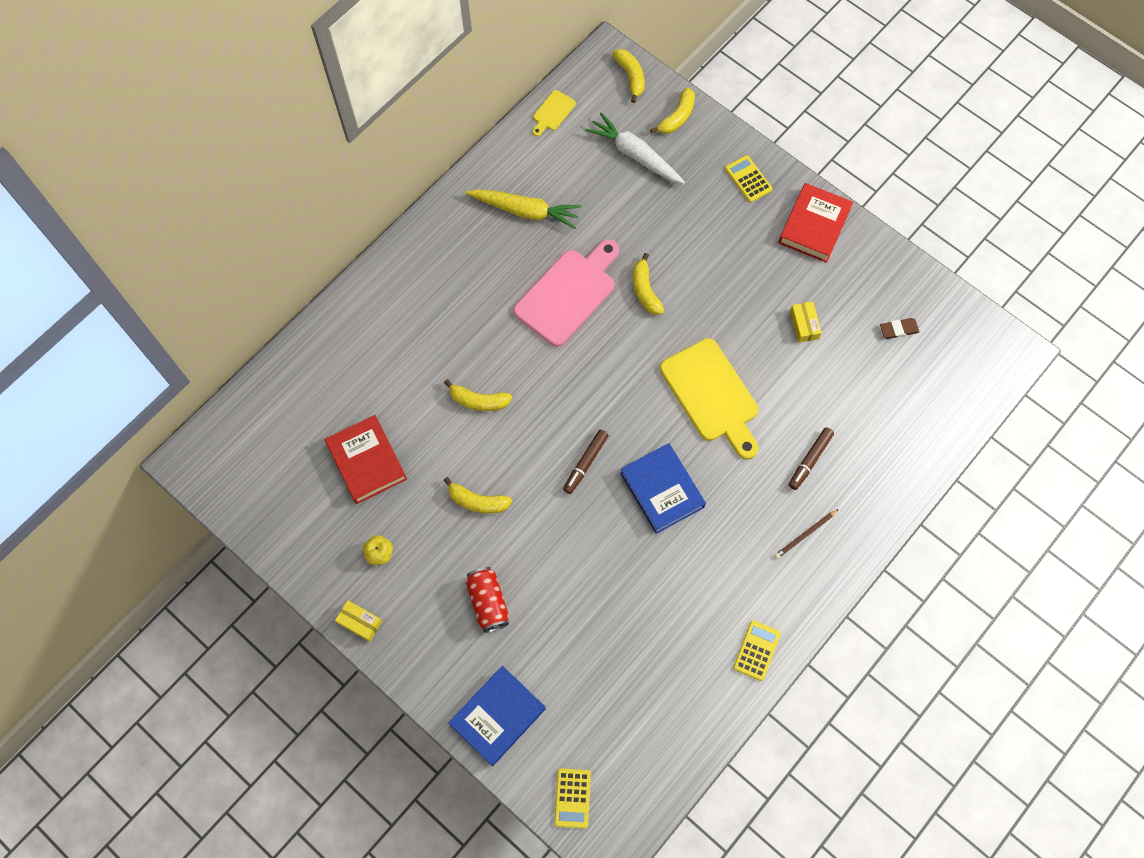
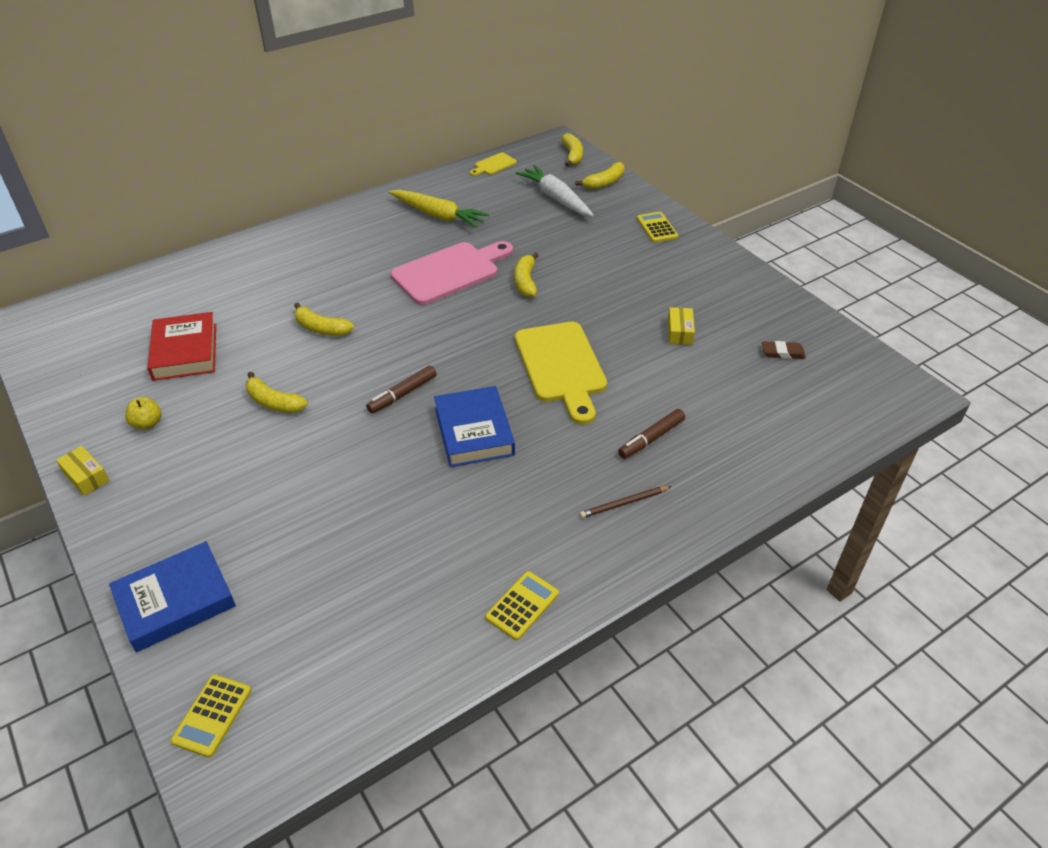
camera: 15 degrees right, 25 degrees down
red can [465,567,509,633] -> none
red book [778,183,853,263] -> none

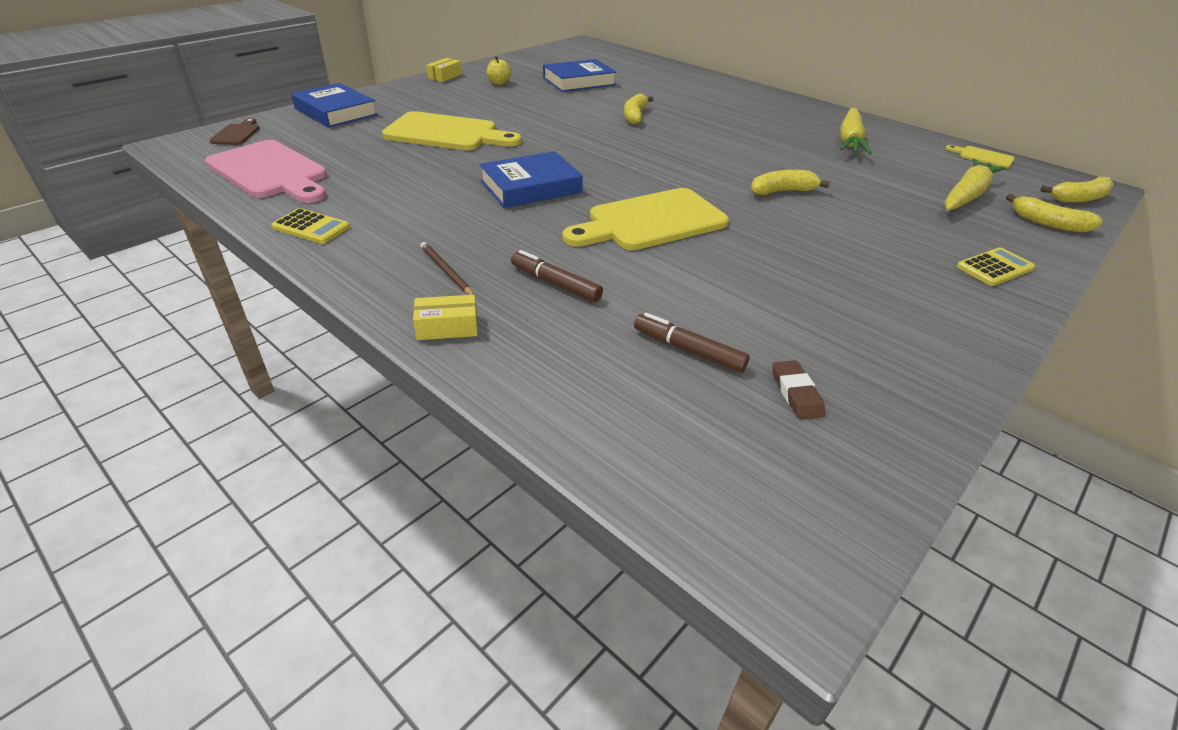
camera: 75 degrees right, 5 degrees down
red book [147,312,216,381] -> blue book [543,59,617,92]
yellow calculator [171,674,251,758] -> brown cutting board [210,118,260,145]
yellow banana [246,372,308,413] -> none
brown marker [366,365,437,413] -> brown marker moved to [634,313,750,372]
pink cutting board [391,241,513,305] -> pink cutting board moved to [205,140,327,203]
white carrot [516,165,594,217] -> yellow carrot [944,159,1006,211]
yellow box [668,307,695,345] -> yellow box moved to [413,295,478,340]
none -> yellow cutting board [382,111,522,150]

